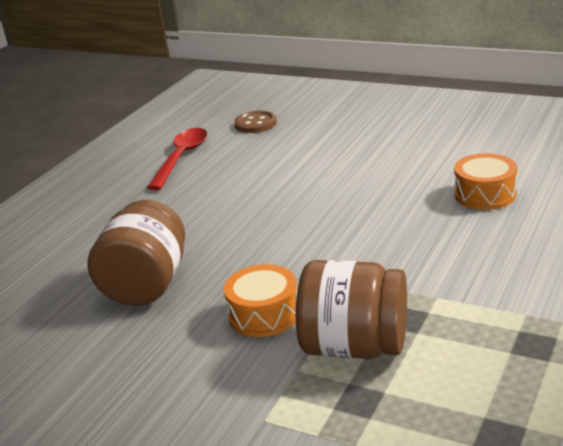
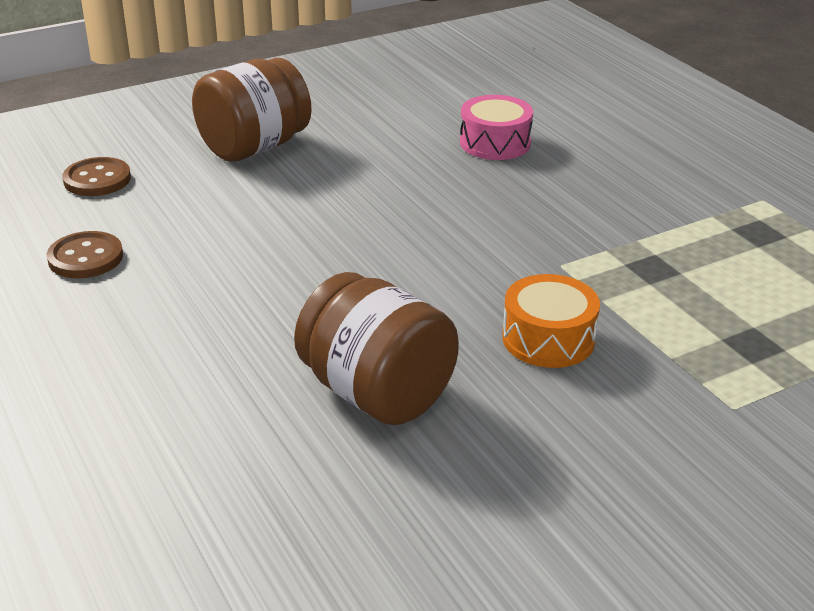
camera: 60 degrees left, 5 degrees up
red spoon [147,128,207,190] -> brown button [47,231,123,279]
brown jar [296,260,407,359] -> brown jar moved to [192,58,312,162]
orange drum [454,153,517,210] -> pink drum [460,95,533,160]

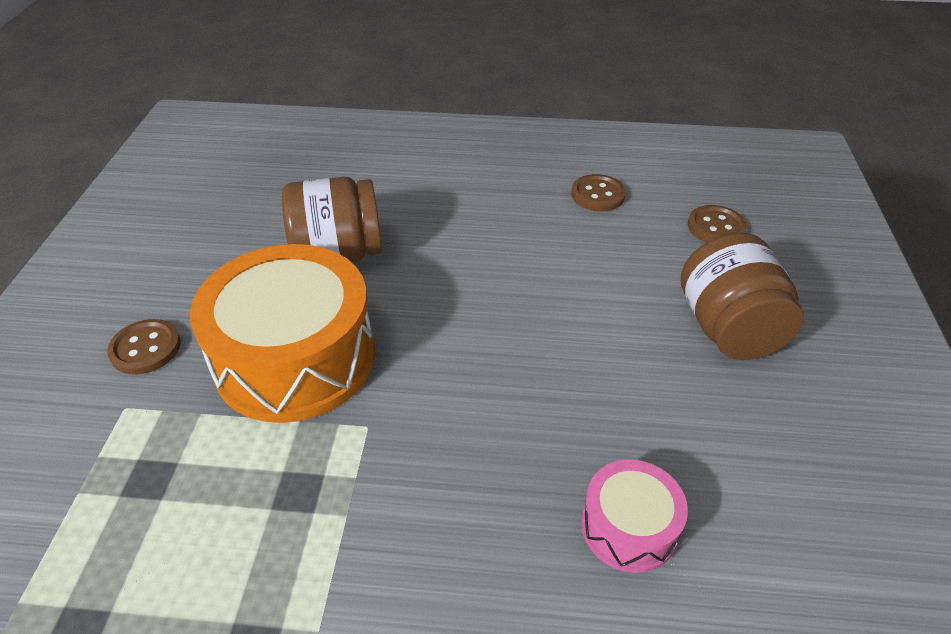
camera: 125 degrees right, 10 degrees up
orange drum [502,274,600,368] -> orange drum [190,244,375,423], size x2.04
none -> brown button [107,319,181,375]

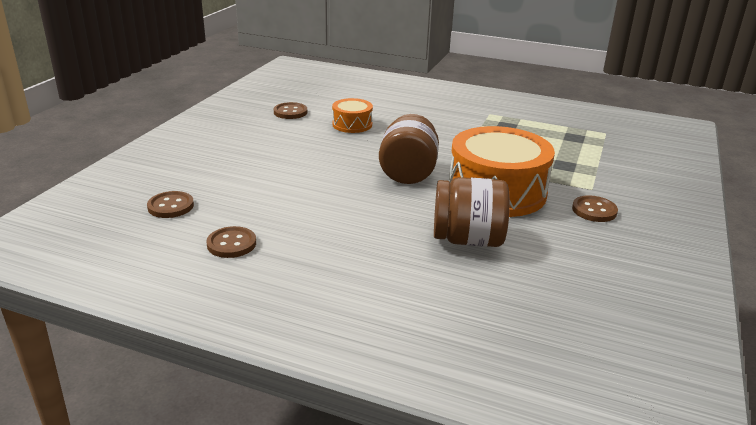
camera: 165 degrees left, 15 degrees down
pink drum [581,460,688,573] -> orange drum [332,98,373,133]
brown jar [681,232,804,360] -> brown jar moved to [379,114,439,184]
none -> brown button [274,102,307,119]

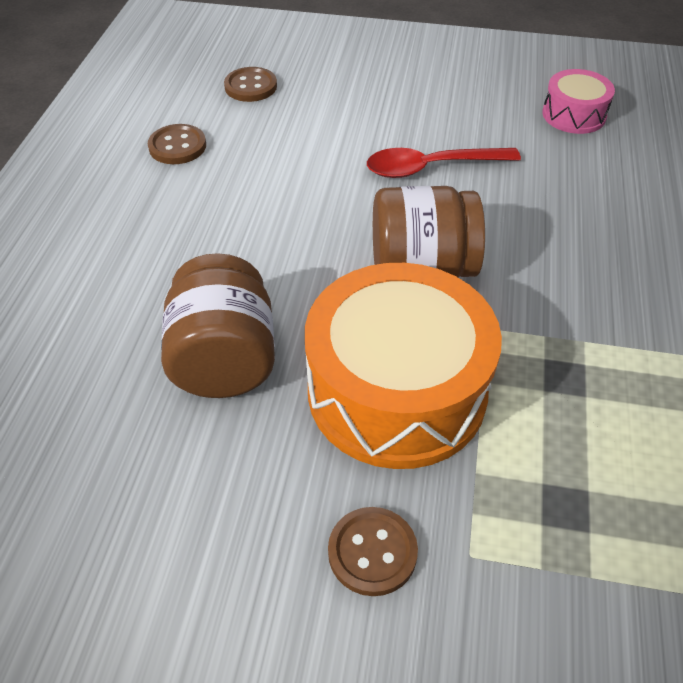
camera: 80 degrees right, 20 degrees up
brown button [274,102,307,119] -> pink drum [542,69,615,134]
orange drum [332,98,373,133] -> none
none -> red spoon [367,148,521,178]

